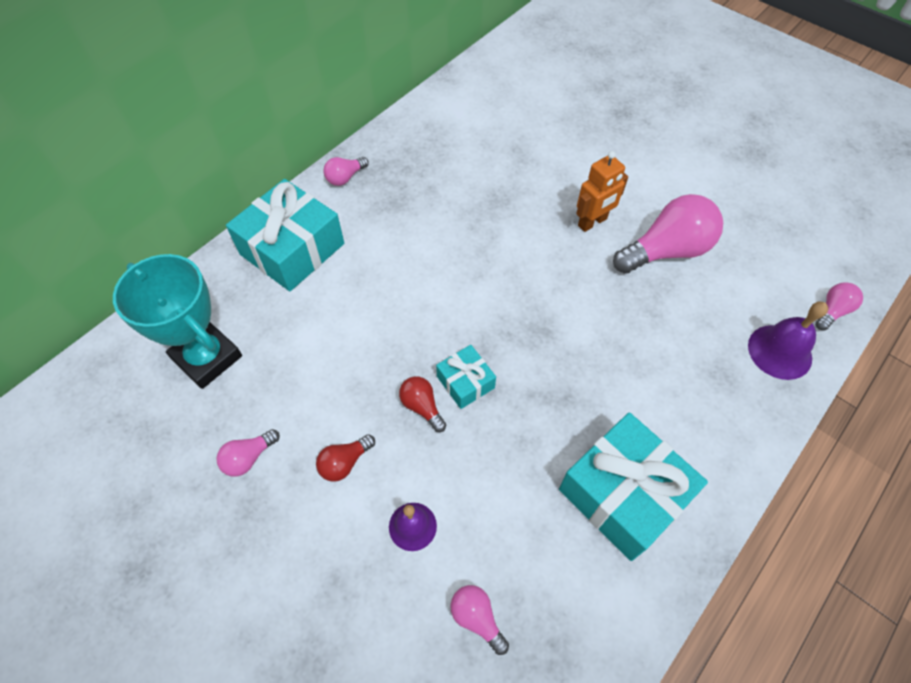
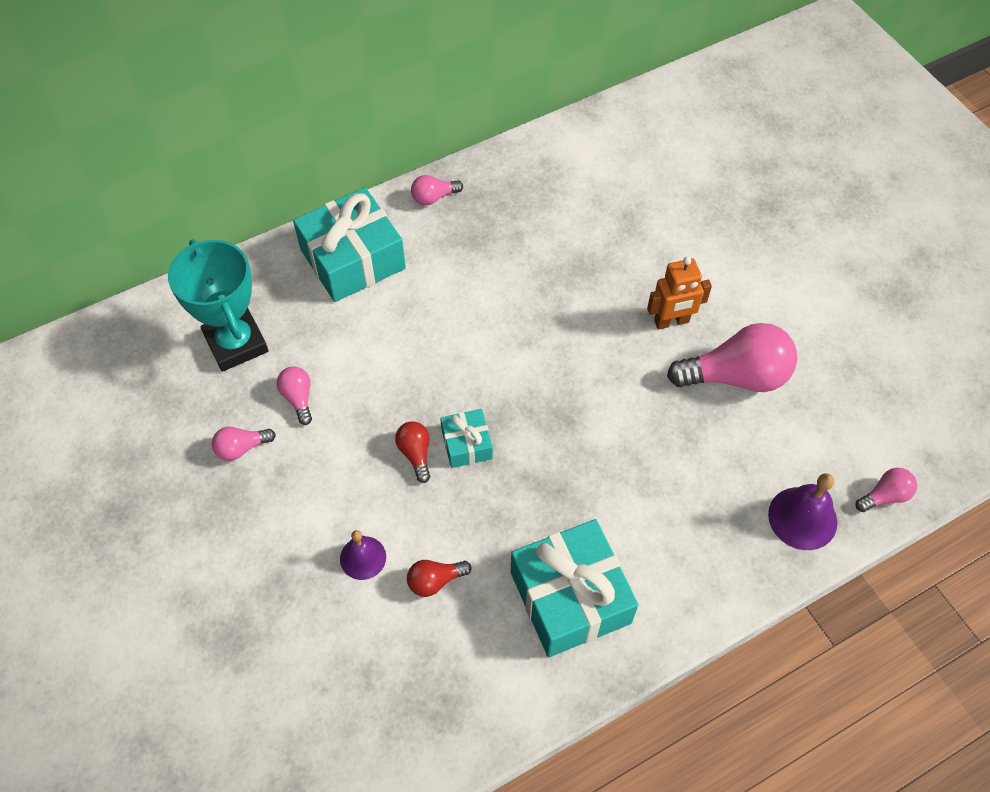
camera: 20 degrees right, 0 degrees up
red light bulb [316,434,375,482] -> red light bulb moved to [407,560,471,597]
pink light bulb [450,585,509,655] -> pink light bulb moved to [277,367,312,425]

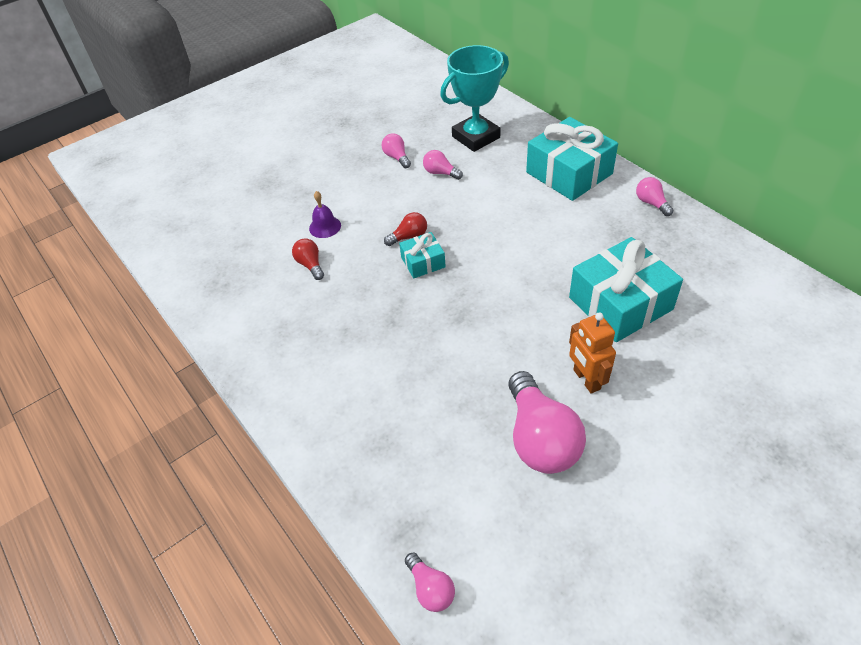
camera: 85 degrees right, 10 degrees down
pink light bulb [277,367,312,425] -> pink light bulb turned 120 degrees counterclockwise [423,150,463,180]
turquoise gift [511,519,639,657] -> turquoise gift moved to [569,237,683,342]
purple bell [768,473,837,550] -> none

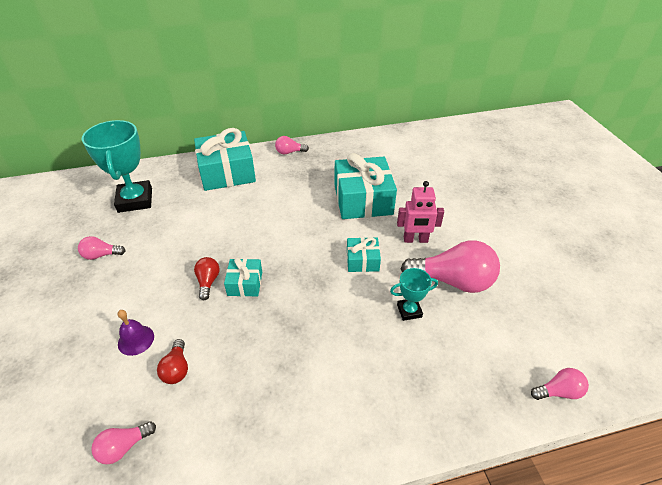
camera: 70 degrees left, 5 degrees down
red light bulb [292,239,324,280] -> red light bulb turned 90 degrees counterclockwise [157,339,188,384]
pink light bulb [423,150,463,180] -> pink light bulb moved to [91,421,156,464]
orange robot [569,312,616,394] -> pink robot [397,181,444,243]
none -> turquoise gift [347,237,381,272]
none -> turquoise trophy [390,268,438,321]

